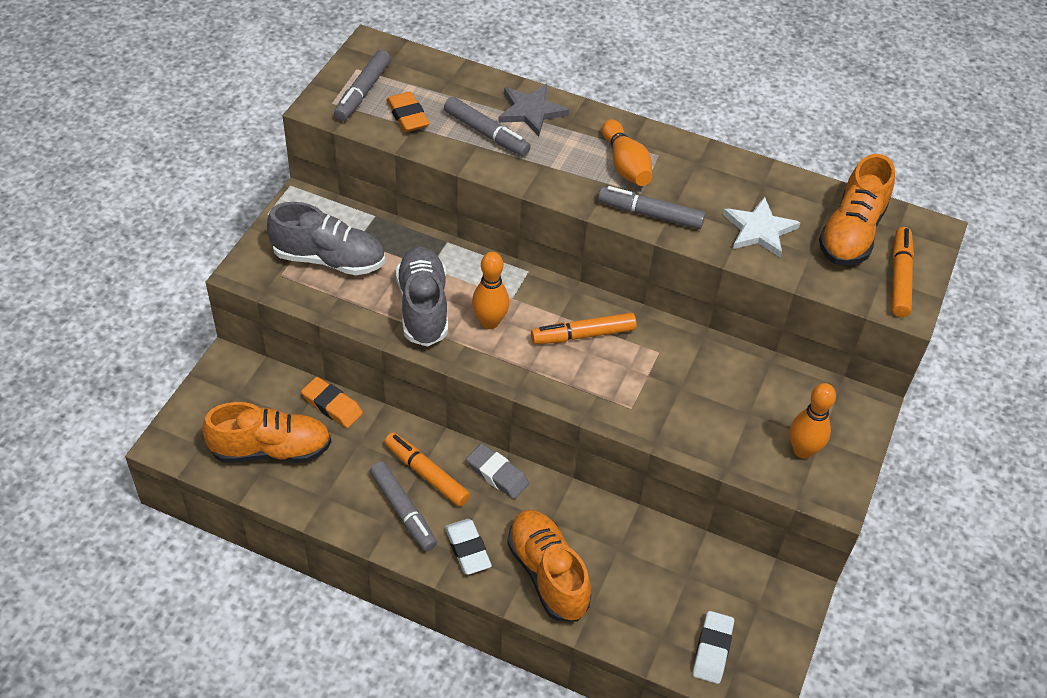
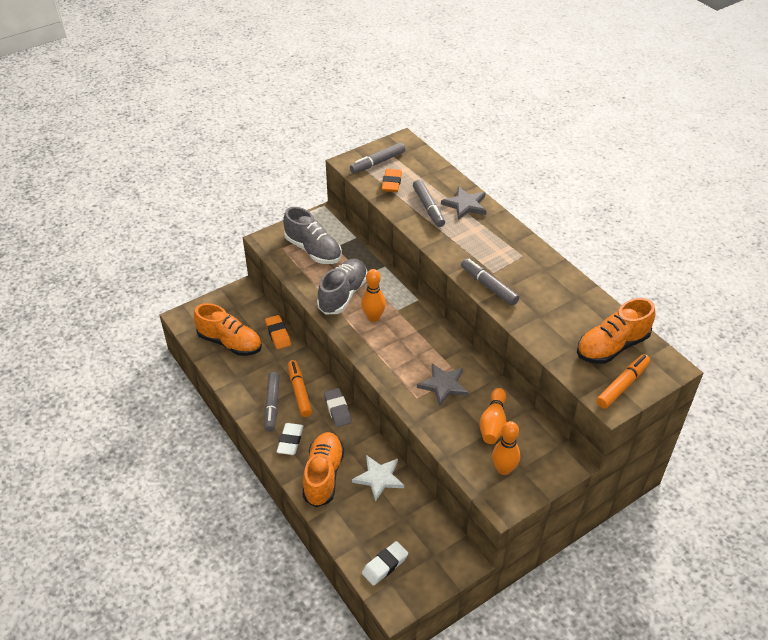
camera: 35 degrees right, 5 degrees down
orange marker [531,313,637,344] -> none
orange bowling pin [602,120,652,186] -> orange bowling pin moved to [479,388,507,444]
white star [723,197,800,258] -> white star moved to [352,455,404,502]
none -> grey star [417,363,469,407]

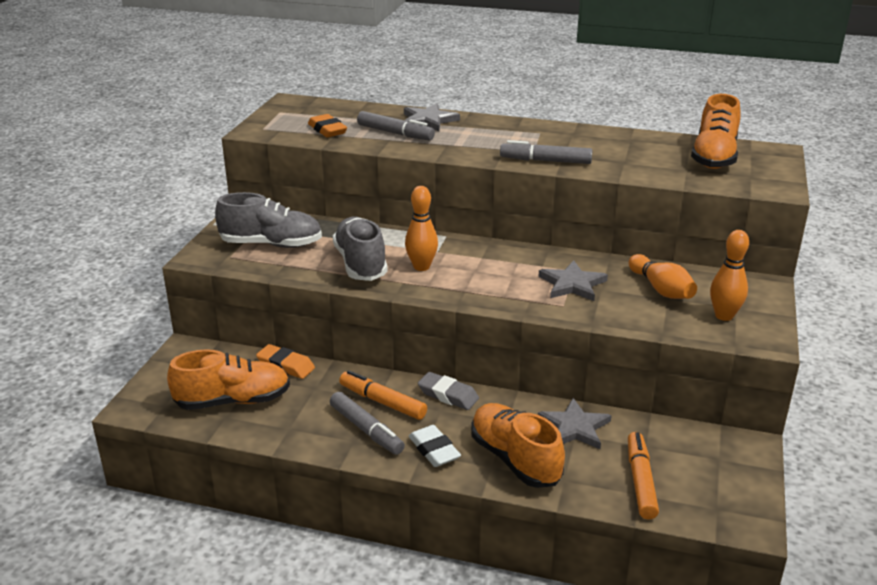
camera: 40 degrees left, 15 degrees down
grey marker [350,142,405,173] -> none
white star [352,455,404,502] -> grey star [538,398,612,449]
white eraser [362,541,408,586] -> none
orange marker [596,354,650,409] -> orange marker moved to [628,432,659,520]

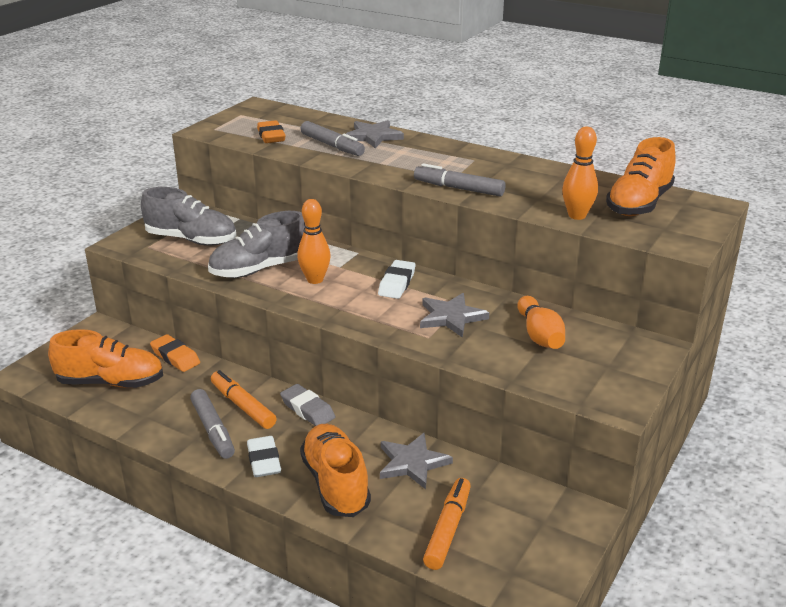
camera: 15 degrees right, 0 degrees up
grey shoe [333,216,388,281] -> grey shoe turned 120 degrees counterclockwise [208,211,305,278]
orange bowling pin [710,230,749,321] -> orange bowling pin moved to [562,127,598,220]
none -> white eraser [378,260,415,299]

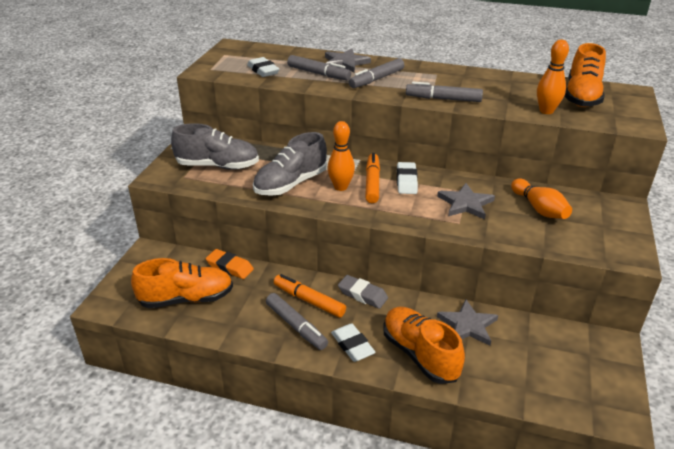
camera: 15 degrees left, 5 degrees up
orange eraser [257,120,286,143] -> white eraser [247,57,279,77]
orange marker [423,478,471,570] -> orange marker moved to [365,153,380,203]
none -> grey marker [349,58,404,88]

